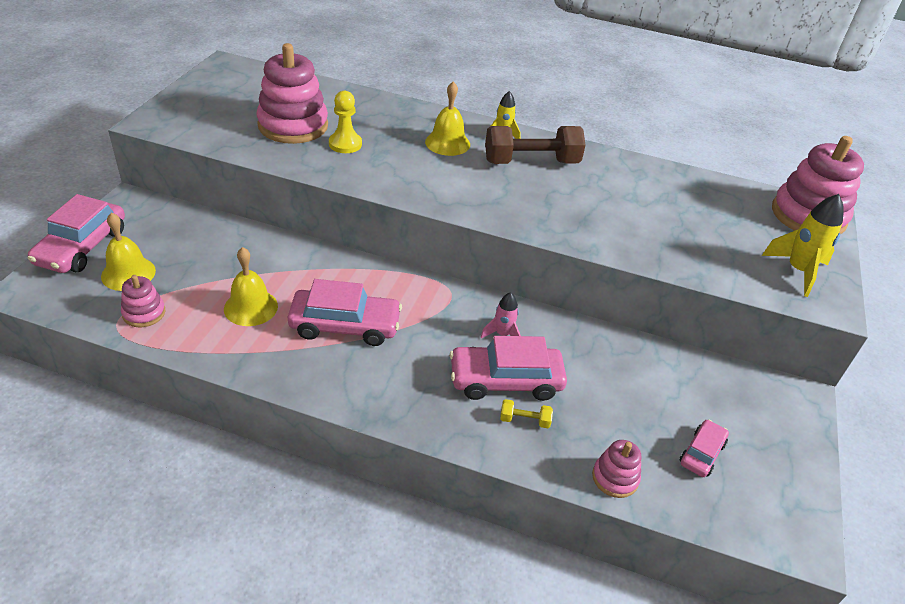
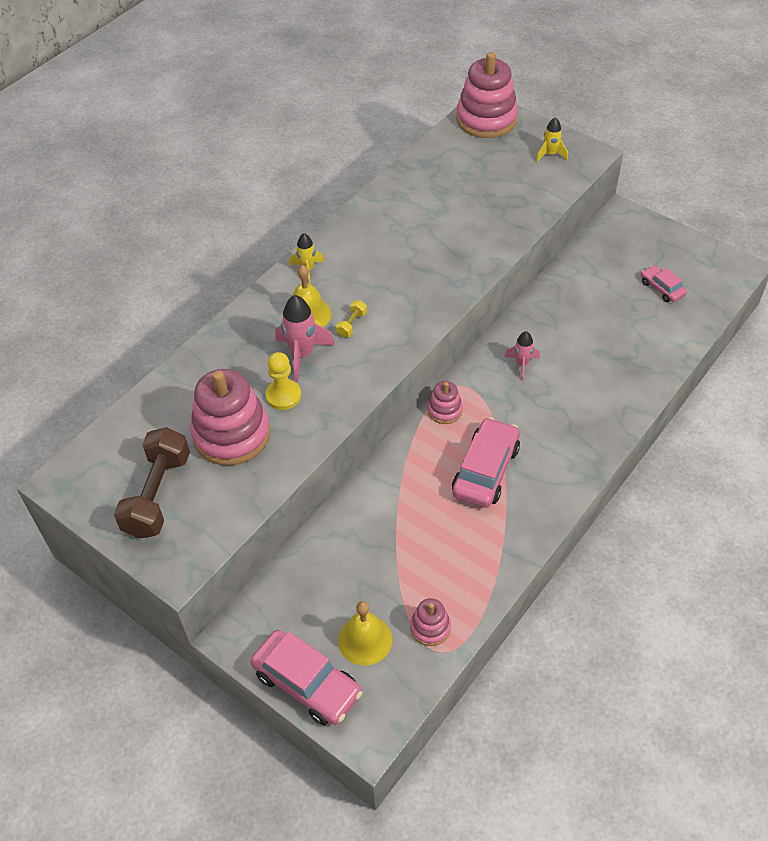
camera: 65 degrees left, 10 degrees up
yellow bell [224,247,278,326] -> none
pink car [450,336,567,401] -> none
brown dumbbell [485,126,585,164] -> brown dumbbell moved to [114,427,190,539]
yellow dumbbell [500,399,553,428] -> yellow dumbbell moved to [336,300,367,337]
pink stacking toy [592,440,642,498] -> pink stacking toy moved to [427,381,463,424]
yellow rocket [762,194,844,297] -> yellow rocket [536,117,568,162], size x0.61
none -> pink rocket [275,295,335,382]

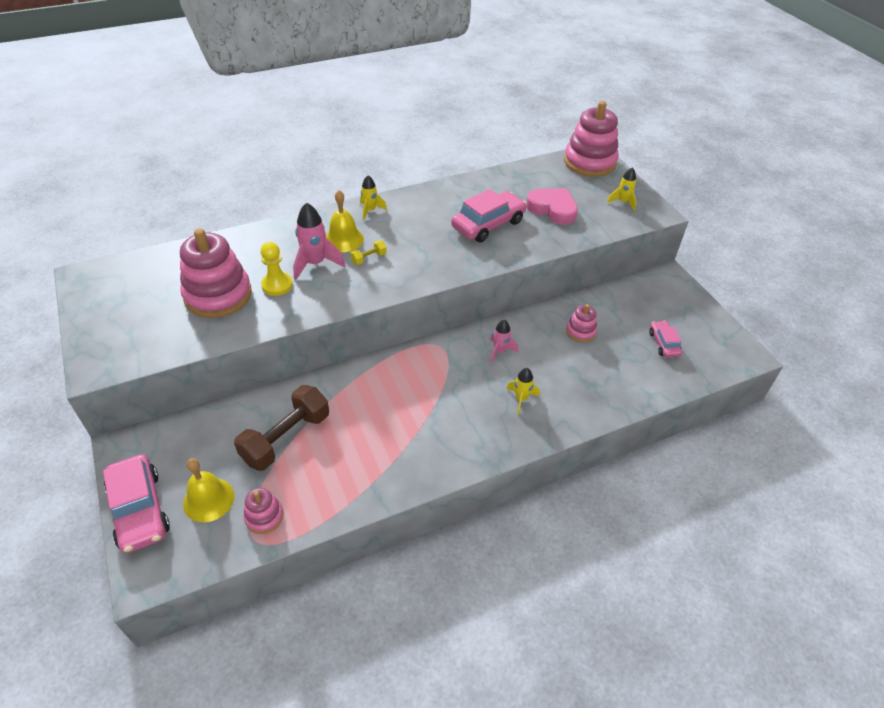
camera: 25 degrees right, 5 degrees down
brown dumbbell [114,427,190,539] -> brown dumbbell moved to [234,385,329,471]
pink stacking toy [427,381,463,424] -> pink stacking toy moved to [566,304,597,342]
pink car [452,417,520,508] -> pink car moved to [451,189,527,242]
none -> yellow rocket [506,368,540,414]
none -> pink heart [526,188,578,225]

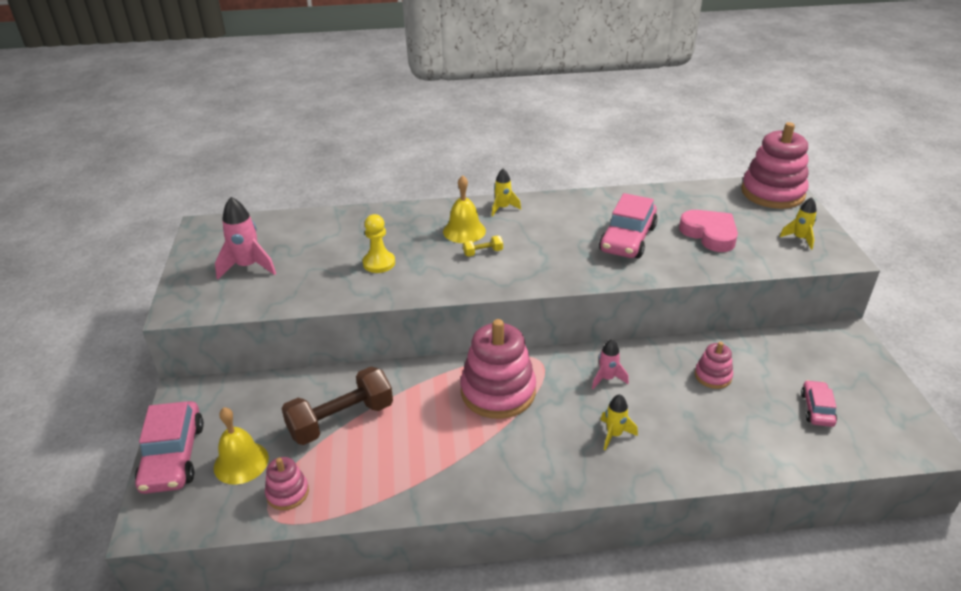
camera: 20 degrees right, 10 degrees down
pink stacking toy [180,228,252,318] -> pink stacking toy moved to [460,319,536,419]
pink rocket [293,203,345,280] -> pink rocket moved to [215,197,276,280]
pink car [451,189,527,242] -> pink car turned 135 degrees clockwise [599,193,658,258]

